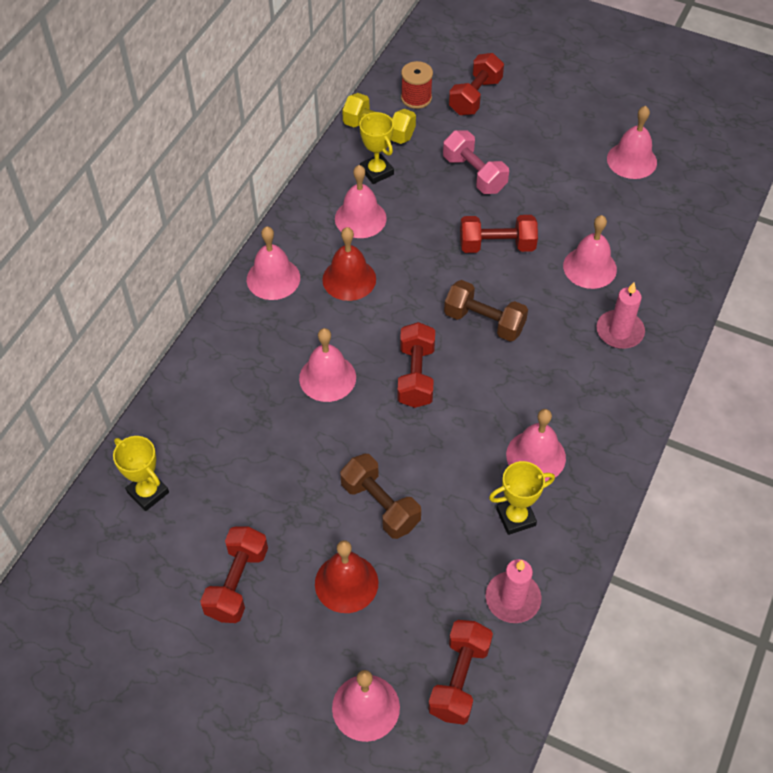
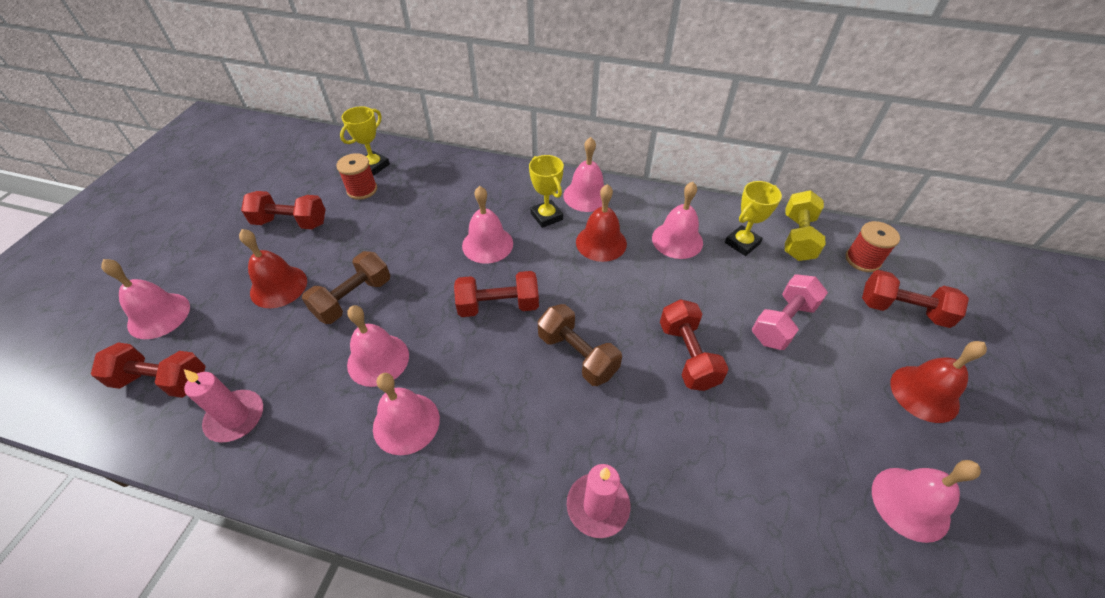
camera: 80 degrees right, 5 degrees down
brown dumbbell [444,280,528,342] -> brown dumbbell turned 60 degrees counterclockwise [538,304,622,386]
yellow trophy [489,461,555,535] -> yellow trophy moved to [529,155,564,228]
pink bell [563,215,617,289] -> pink bell moved to [347,306,409,387]
none -> red spool [336,153,377,200]
none -> red bell [890,341,987,423]

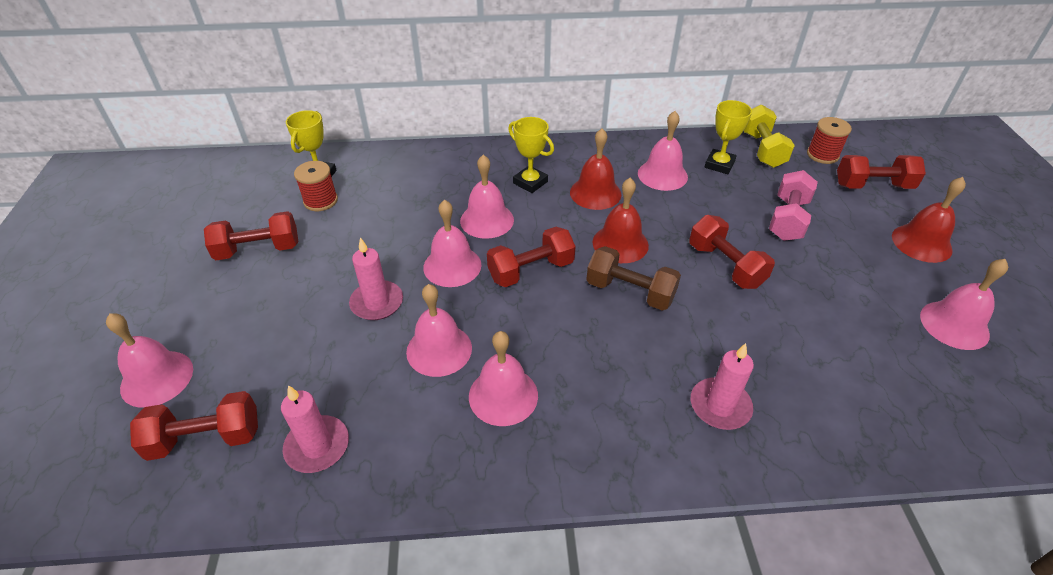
camera: 20 degrees left, 5 degrees down
red bell [239,229,307,308] -> red bell moved to [592,178,649,263]
brown dumbbell [302,251,390,324] -> pink candle [349,237,403,320]
pink bell [563,137,604,212] -> pink bell moved to [423,200,481,287]

